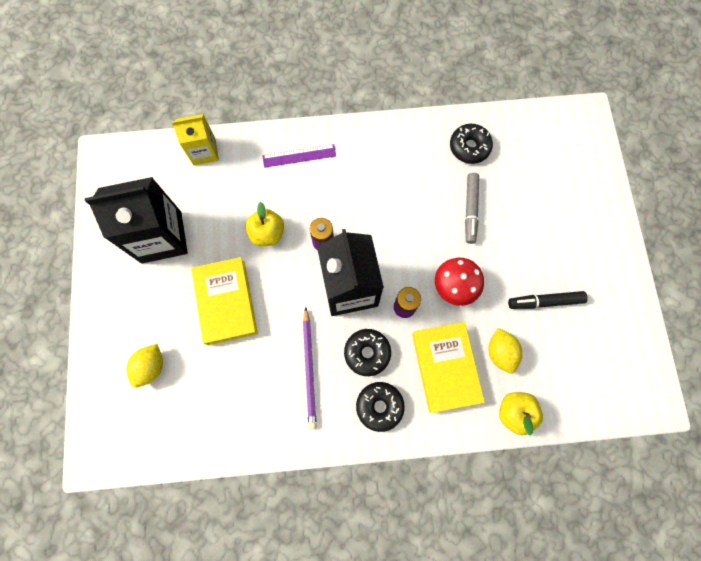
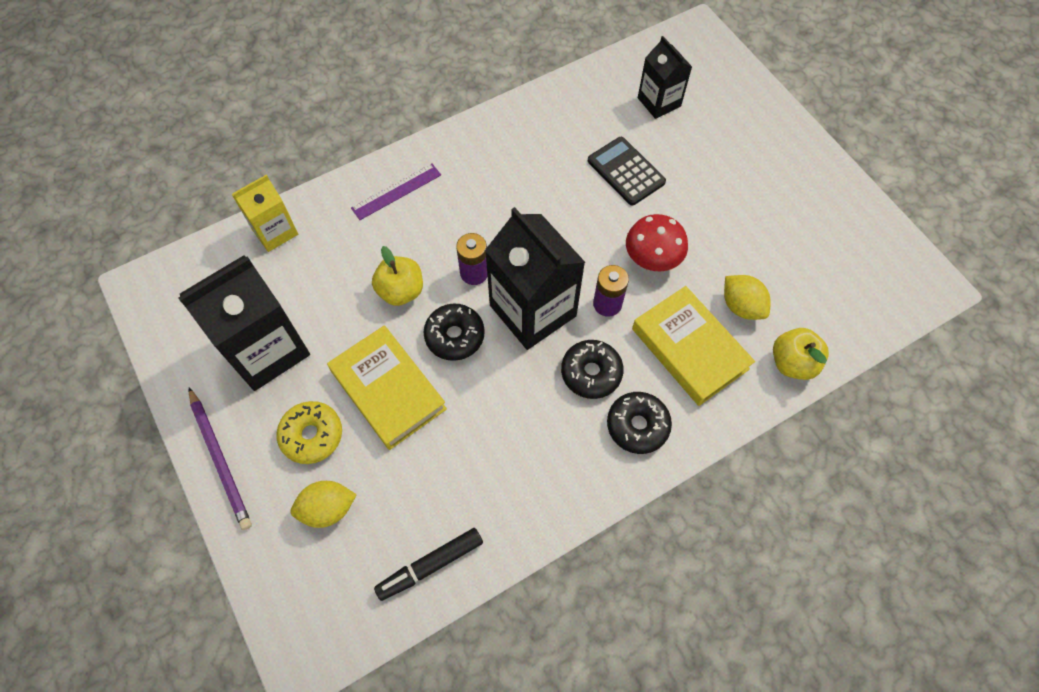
camera: 25 degrees left, 10 degrees down
yellow lemon [127,344,163,388] -> yellow lemon turned 75 degrees clockwise [291,481,357,528]
purple pencil [303,307,317,429] -> purple pencil moved to [189,388,252,530]
black donut [450,124,493,164] -> black donut moved to [424,303,485,361]
grey marker [465,173,479,244] -> black calculator [588,137,666,206]
black marker [508,291,588,309] -> black marker moved to [374,528,483,601]
none -> yellow donut [276,401,342,464]
none -> black carton [638,36,692,119]

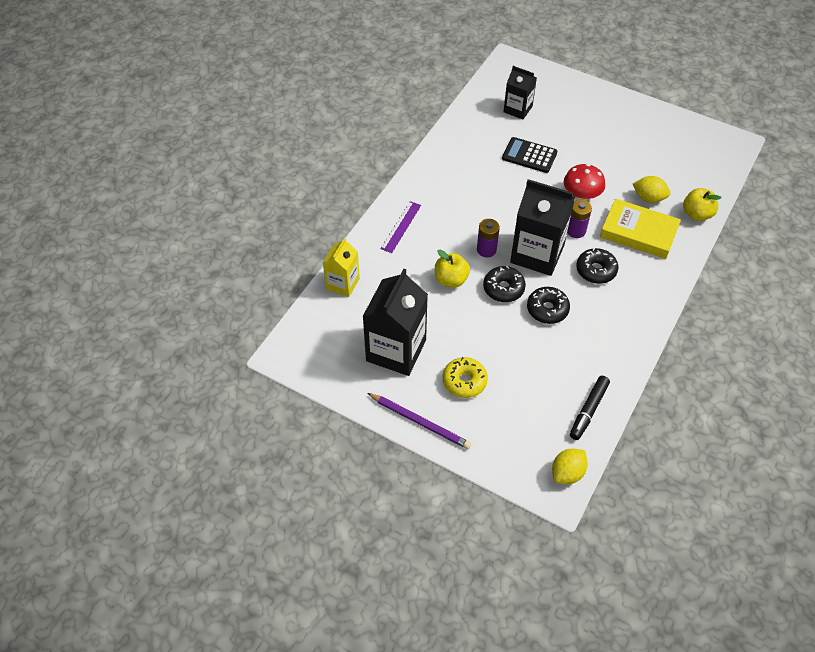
camera: 30 degrees left, 10 degrees down
yellow lemon [291,481,357,528] -> yellow lemon moved to [552,449,588,484]
yellow book [327,325,447,450] -> none
black donut [607,392,672,454] -> black donut moved to [527,287,570,324]

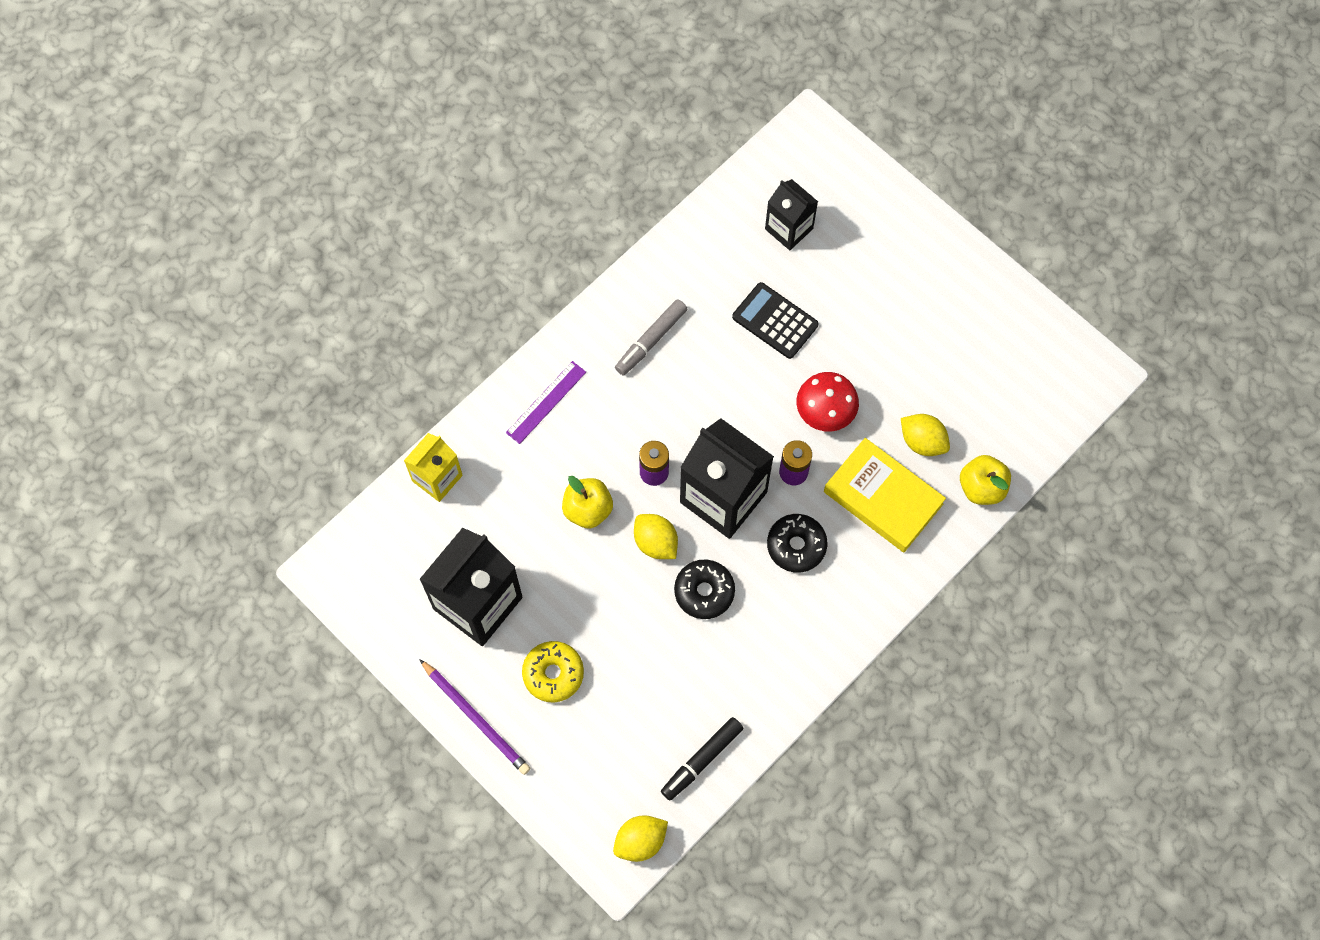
camera: 15 degrees right, 15 degrees up
black donut [483,266,526,302] -> yellow lemon [634,514,678,559]
none -> grey marker [615,299,687,375]

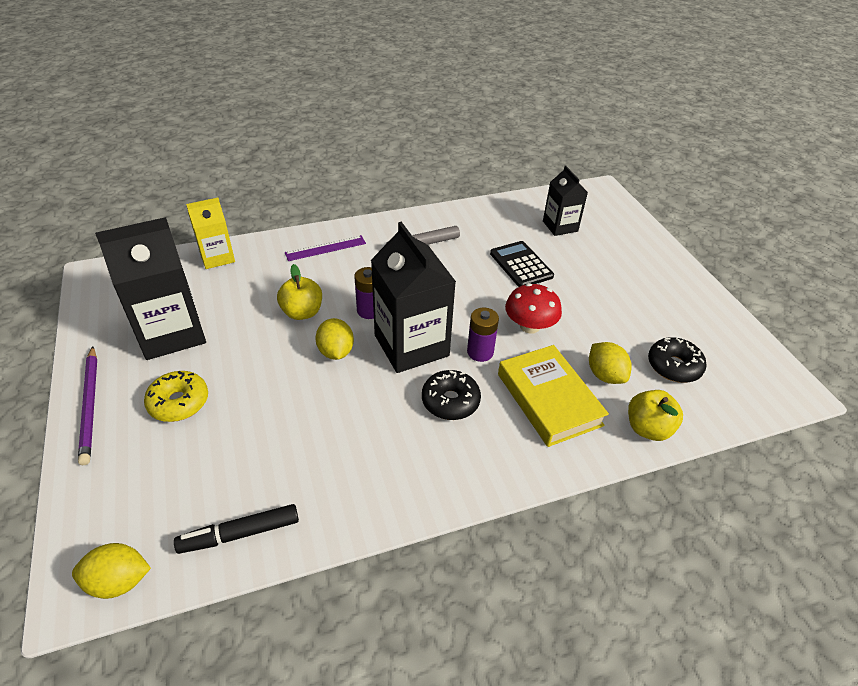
camera: 25 degrees right, 25 degrees down
black donut [674,560,735,619] -> black donut moved to [648,338,707,383]

